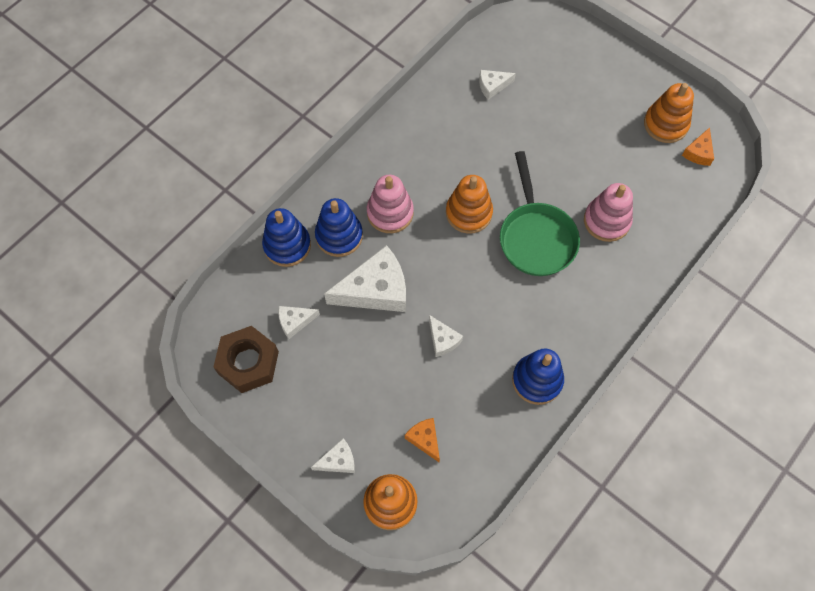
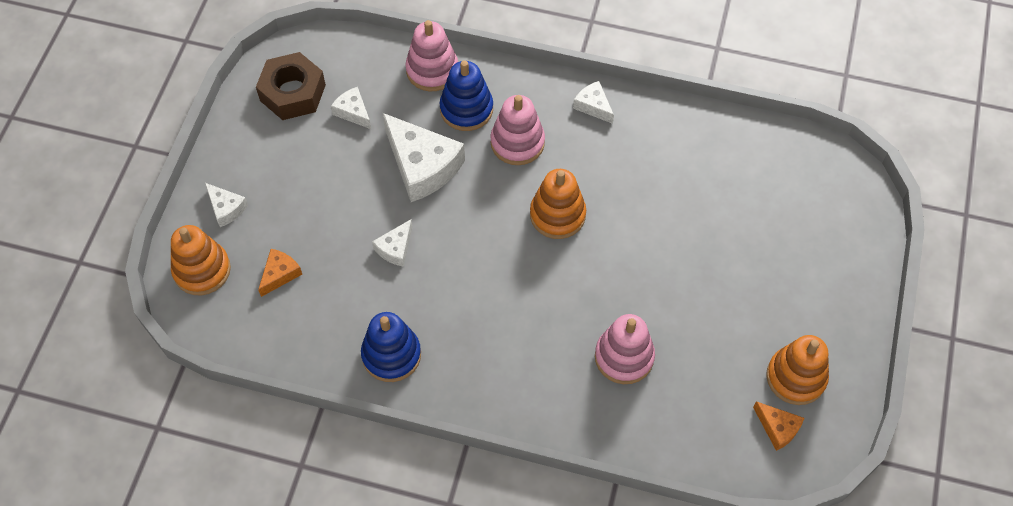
camera: 65 degrees right, 5 degrees down
blue stacking toy [262,208,311,267] -> pink stacking toy [405,20,458,91]
white cheese [479,70,516,100] -> white cheese moved to [573,81,614,124]
green pan [500,151,580,276] -> none
orange cheese [682,127,714,166] -> orange cheese turned 135 degrees counterclockwise [753,401,804,451]

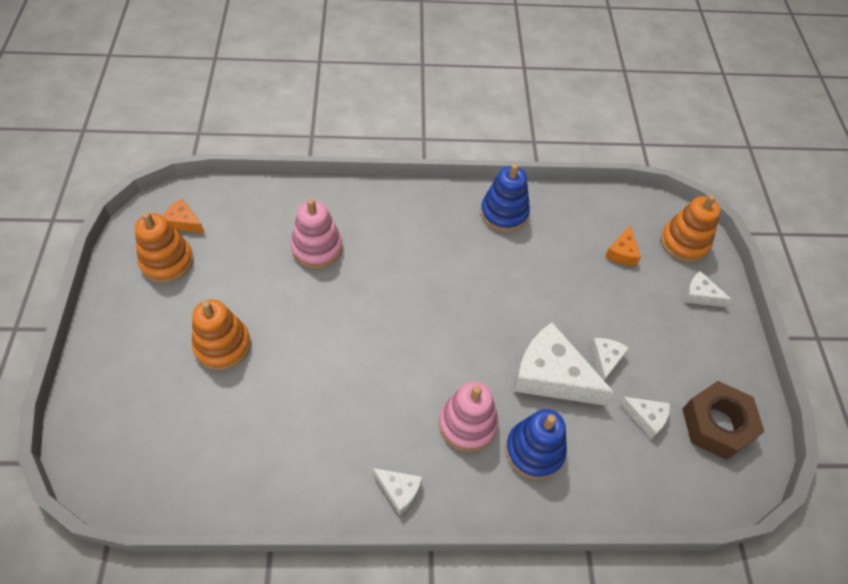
camera: 160 degrees right, 5 degrees down
white cheese [372,219,413,267] -> white cheese moved to [590,338,629,381]
pink stacking toy [405,20,458,91] -> none
orange stacking toy [530,169,586,239] -> orange stacking toy moved to [192,299,251,370]

